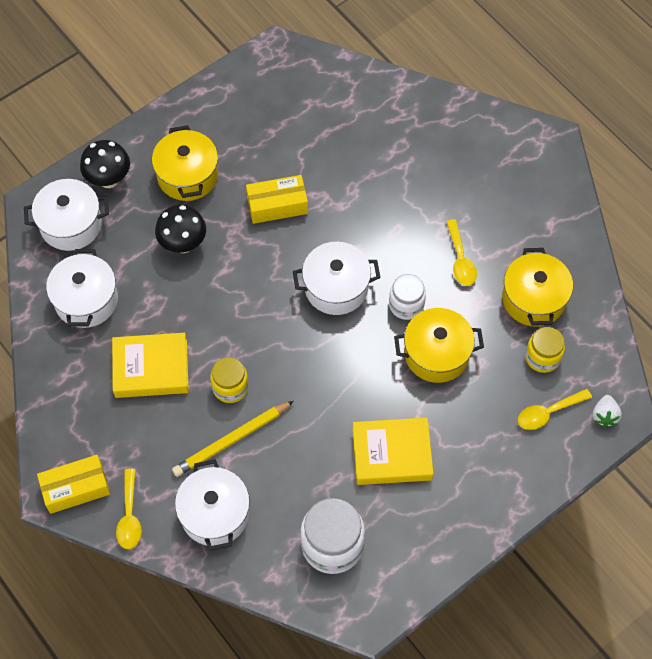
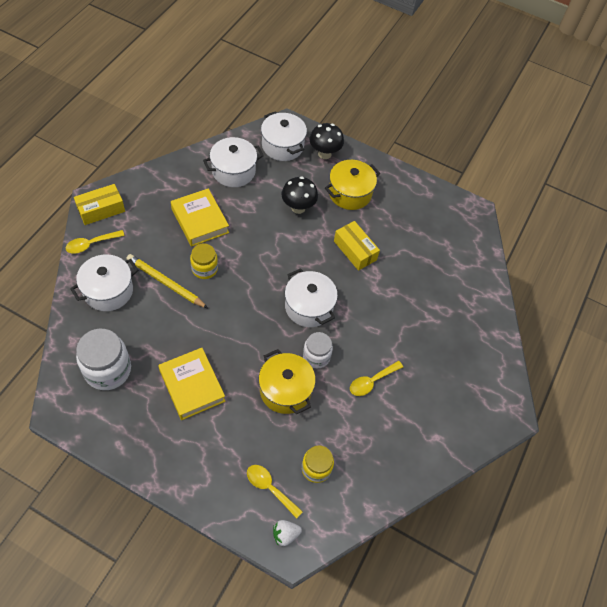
camera: 60 degrees right, 5 degrees down
yellow box [37,455,110,514] -> yellow box turned 75 degrees counterclockwise [74,184,125,225]
yellow pot [502,248,573,327] -> none

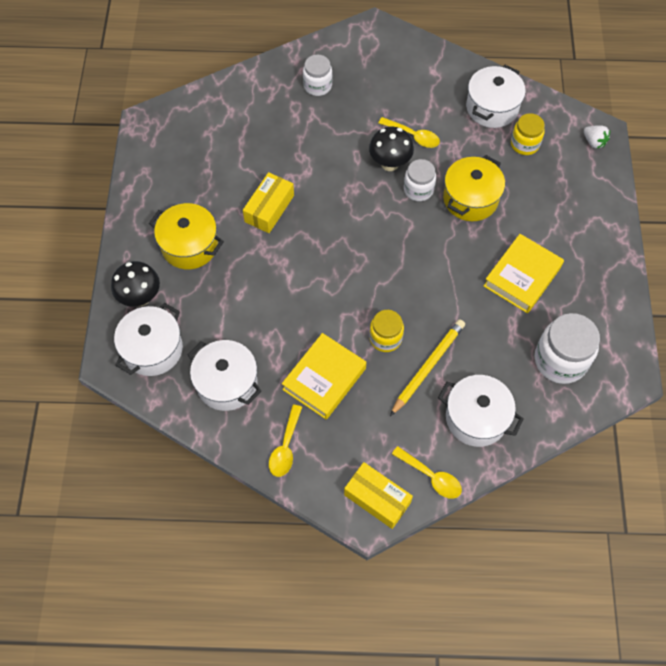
camera: 110 degrees left, 5 degrees up
yellow pencil [127,254,208,308] -> yellow pencil turned 150 degrees counterclockwise [390,319,465,416]
yellow spoon [247,465,303,519] -> yellow spoon moved to [269,405,302,477]
black mushroom [282,176,318,214] -> black mushroom moved to [369,127,414,171]
white pot [285,268,338,327] -> white pot moved to [466,65,526,128]
none -> white jar [303,55,332,96]

